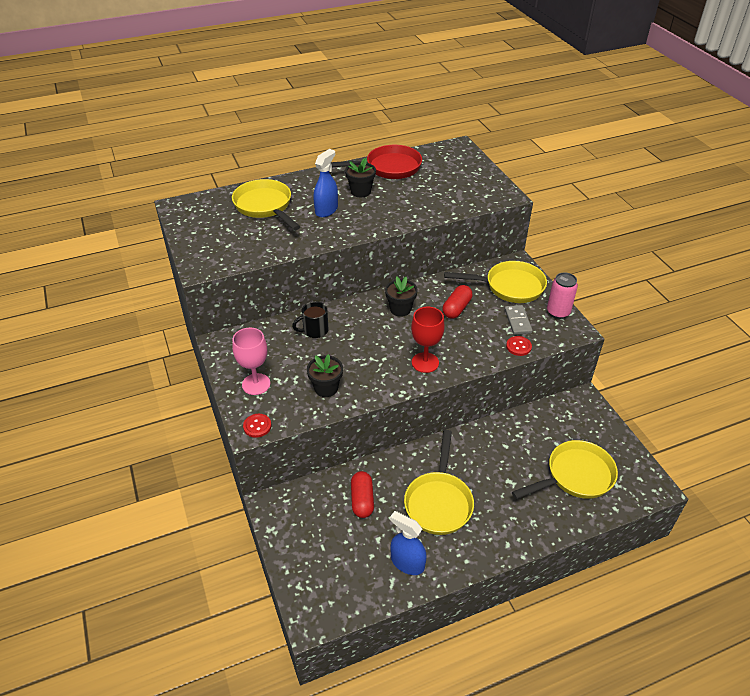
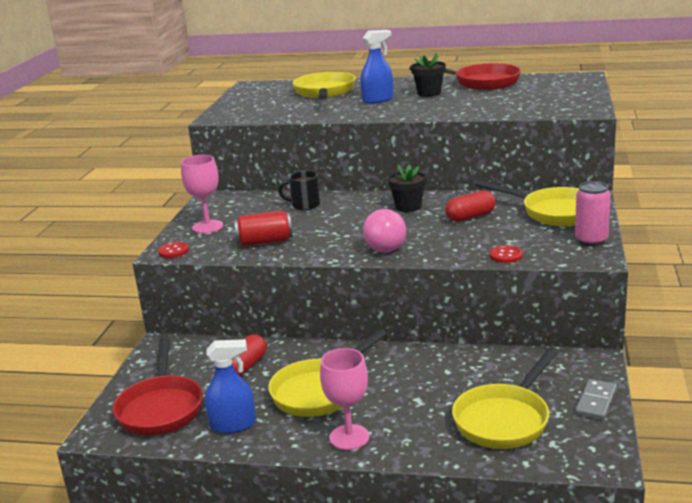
camera: 35 degrees right, 20 degrees down
black flower pot [307,354,343,397] -> red can [234,211,293,246]
blue spray bottle [390,511,426,575] -> blue spray bottle turned 105 degrees clockwise [205,339,256,434]
red goblet [411,307,445,373] -> pink light bulb [363,209,406,253]
grey domino [505,305,533,335] -> grey domino moved to [575,379,617,420]
yellow pan [512,440,618,499] -> yellow pan turned 120 degrees clockwise [452,349,558,449]
none -> red pan [113,337,203,436]
none -> pink goblet [320,348,369,450]

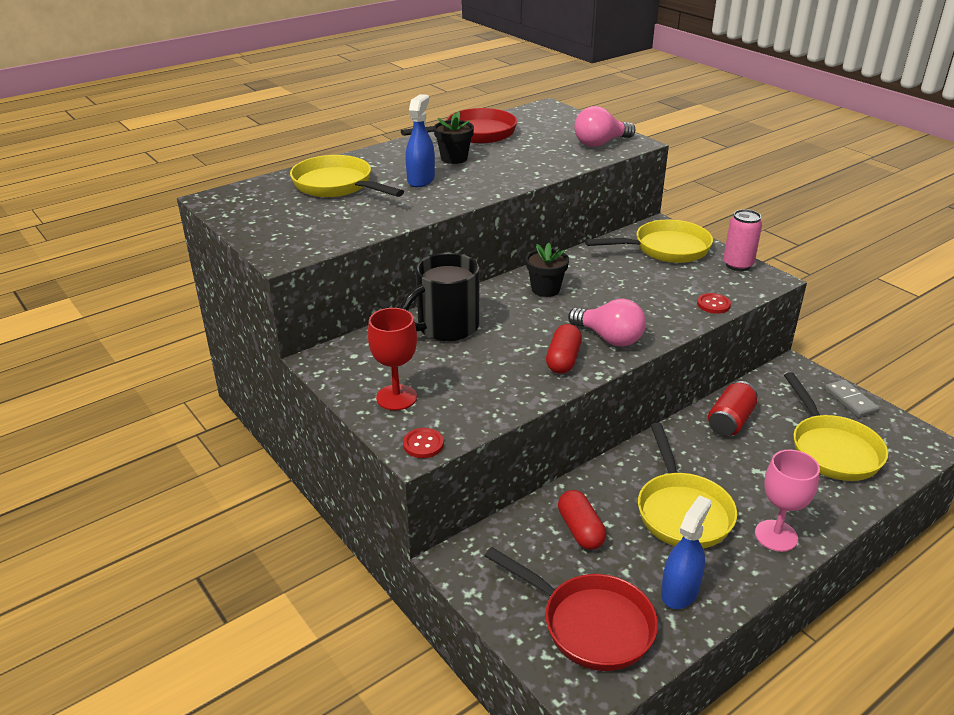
camera: 50 degrees left, 10 degrees up
pink goblet [181,155,223,233] -> red goblet [368,308,417,410]
red can [234,211,293,246] -> red can moved to [708,381,757,436]
black mug [278,171,320,210] -> black mug [400,253,479,341], size x1.75
red capsule [445,190,496,222] -> red capsule moved to [546,324,582,374]
none -> pink light bulb [574,106,635,147]

